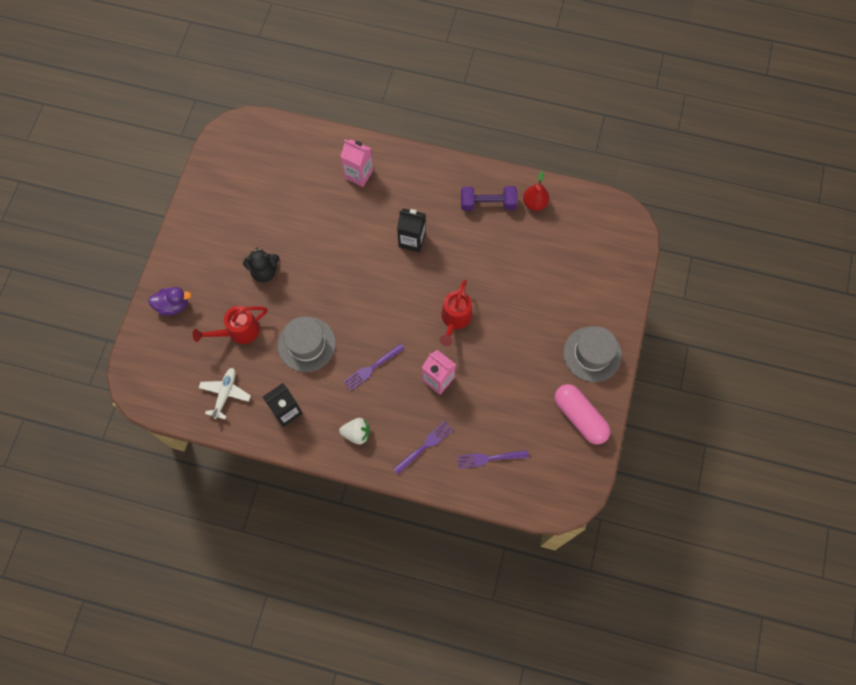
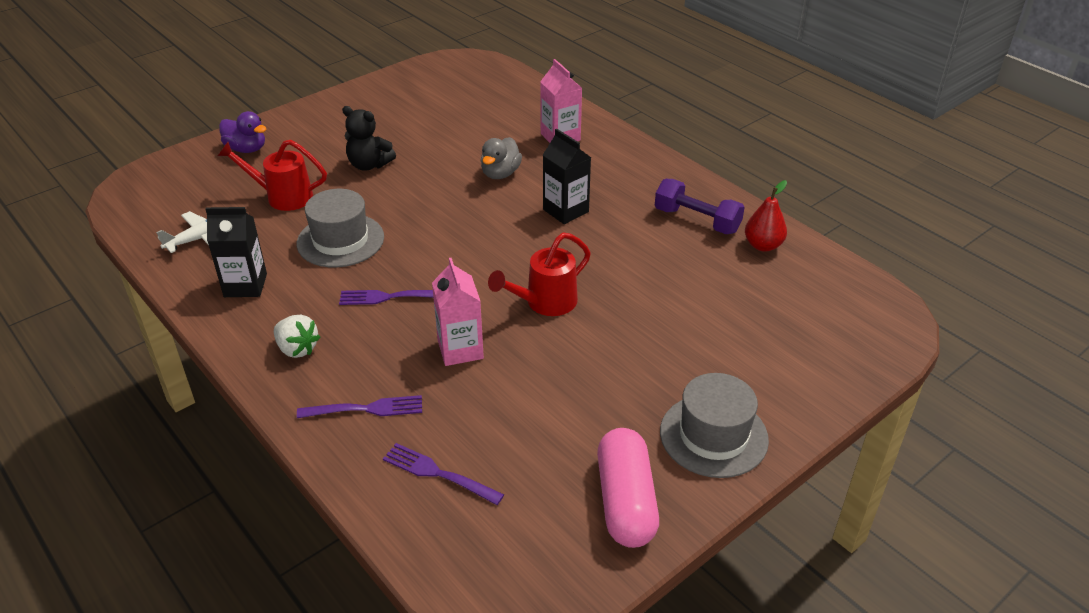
camera: 35 degrees right, 30 degrees down
none -> grey duck [481,137,522,179]

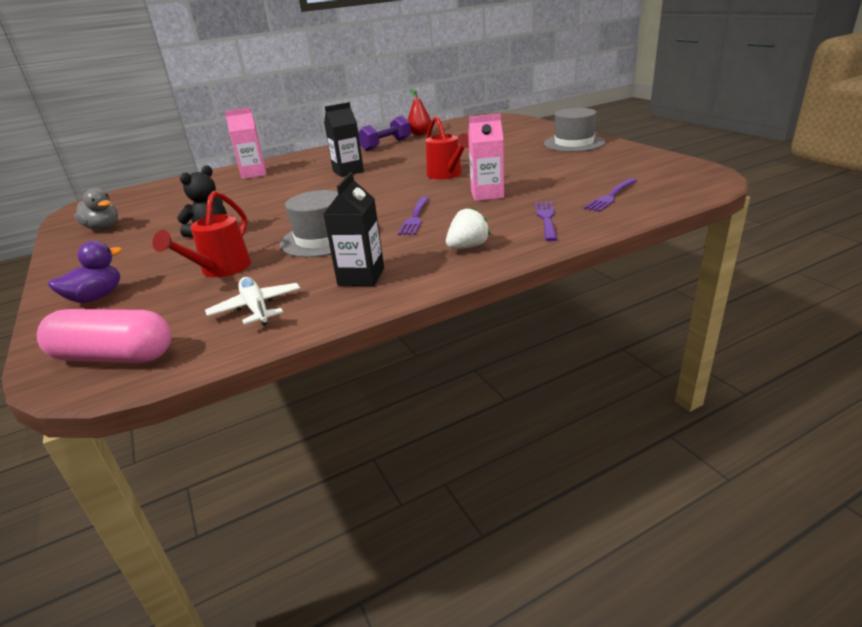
camera: 75 degrees left, 10 degrees down
grey duck [481,137,522,179] -> grey duck moved to [74,188,118,230]
pink capsule [597,428,659,548] -> pink capsule moved to [37,309,171,363]

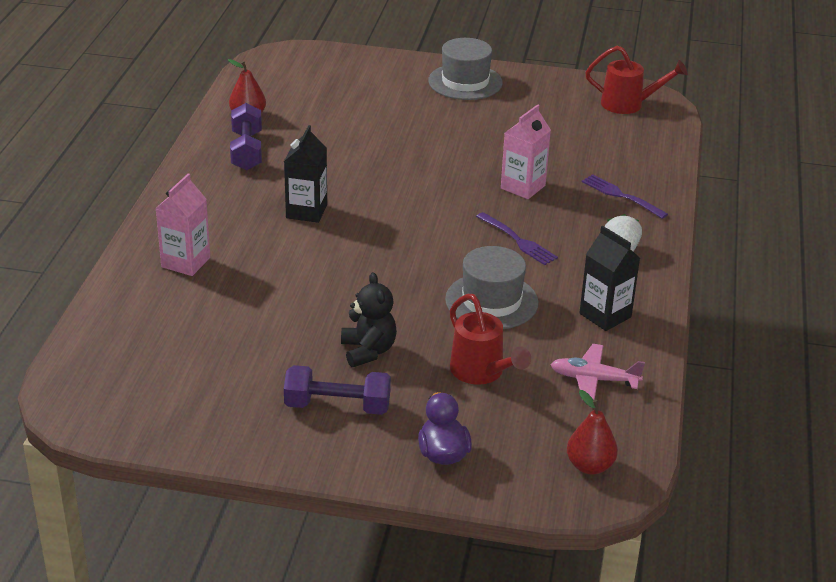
camera: 55 degrees left, 5 degrees up
pink capsule [37,309,171,363] -> red pear [567,390,618,474]
grey duck [74,188,118,230] -> none
white plane [205,277,300,325] -> pink plane [551,344,645,400]
red watering can [426,116,469,179] -> red watering can moved to [585,46,688,114]
purple fork [584,178,637,212] -> none
none -> purple dumbbell [284,365,391,415]

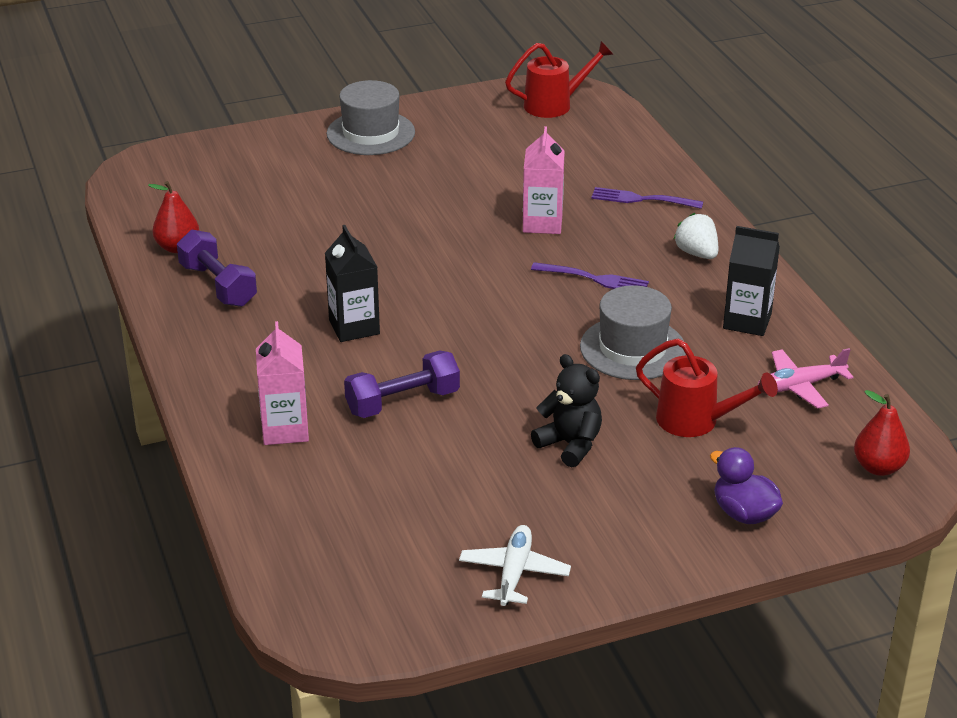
camera: 30 degrees left, 0 degrees up
purple dumbbell [284,365,391,415] -> purple dumbbell moved to [344,350,460,418]
none -> white plane [459,525,571,606]

